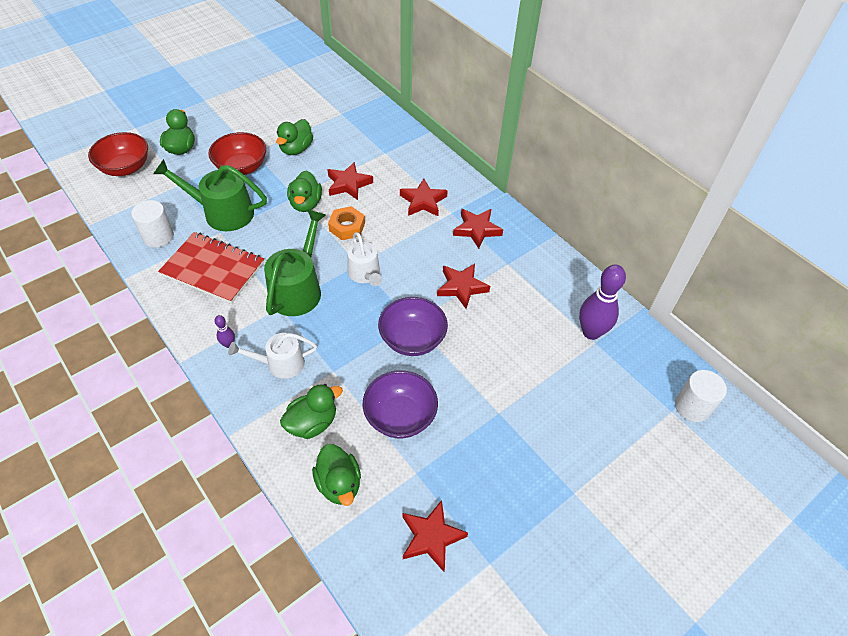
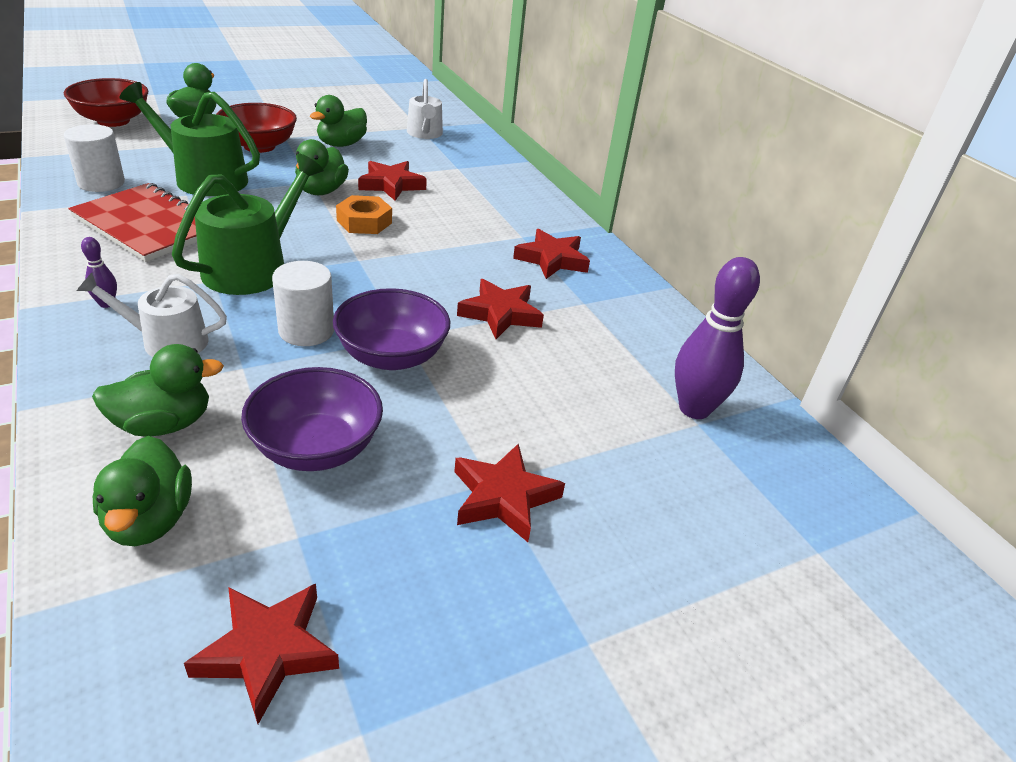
camera: 10 degrees right, 15 degrees down
white watering can [347,232,382,286] -> white watering can moved to [407,79,443,139]
red star [400,178,448,216] -> red star moved to [454,443,565,542]
white cylinder [675,370,727,422] -> white cylinder moved to [272,261,334,346]

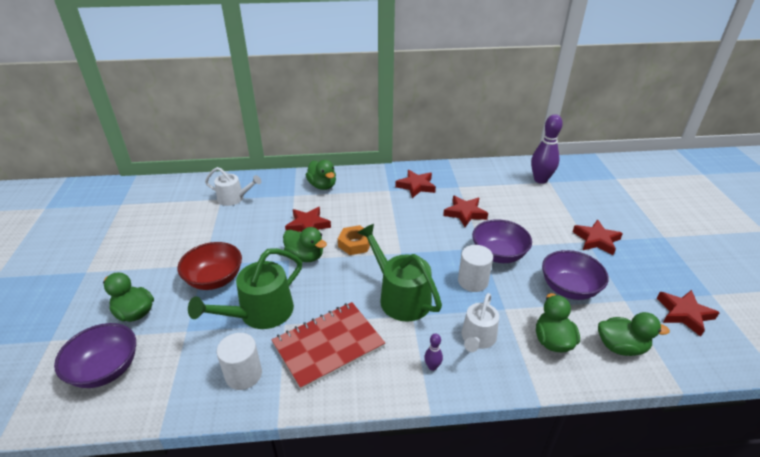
camera: 65 degrees left, 0 degrees up
red bowl [64,78,148,127] -> purple bowl [54,323,136,388]
green duck [310,95,367,147] -> green duck moved to [306,160,336,190]

